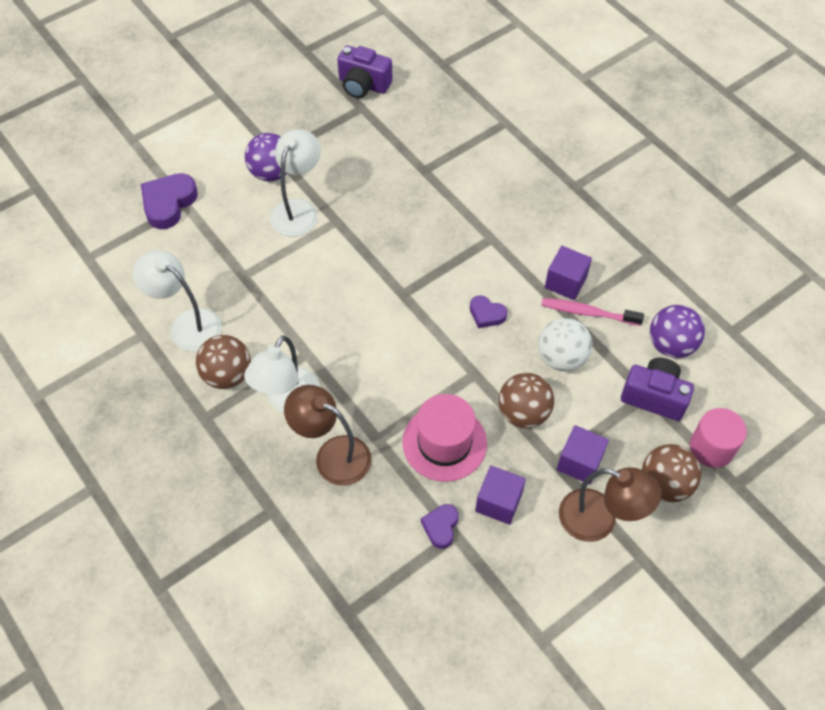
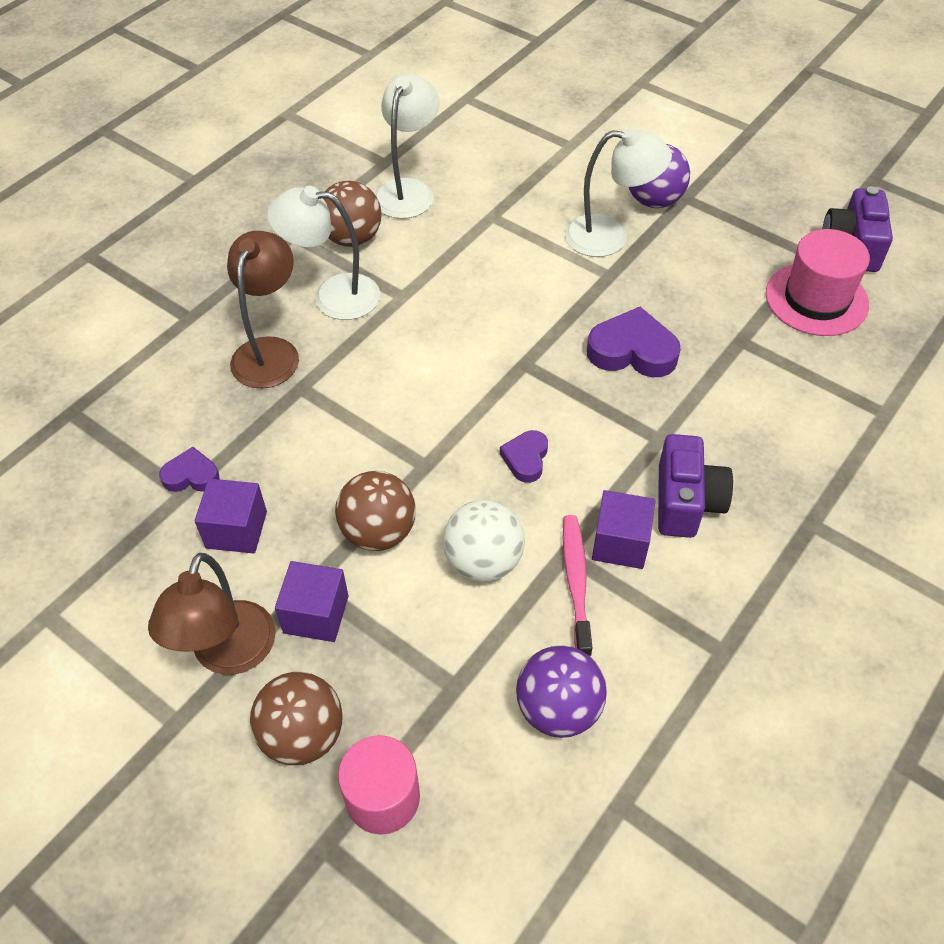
camera: 75 degrees right, 5 degrees down
purple heart [141,173,198,229] -> purple heart moved to [587,307,681,377]
pink hat [402,394,487,482] -> pink hat moved to [766,229,870,336]
purple camera [621,357,694,421] -> purple camera moved to [658,434,733,538]

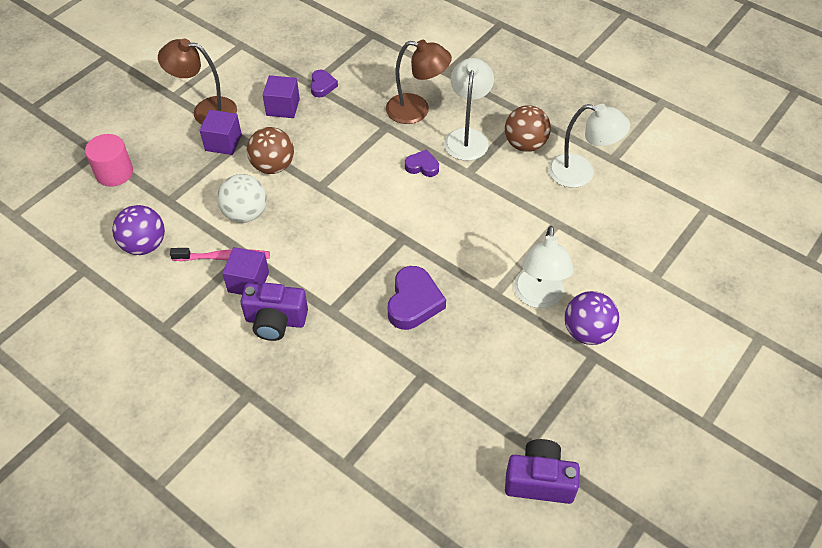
camera: 90 degrees right, 0 degrees up
brown ball [250,672,343,765] -> none
purple heart [500,430,548,483] -> purple heart moved to [405,150,439,177]
pink hat [766,229,870,336] -> none

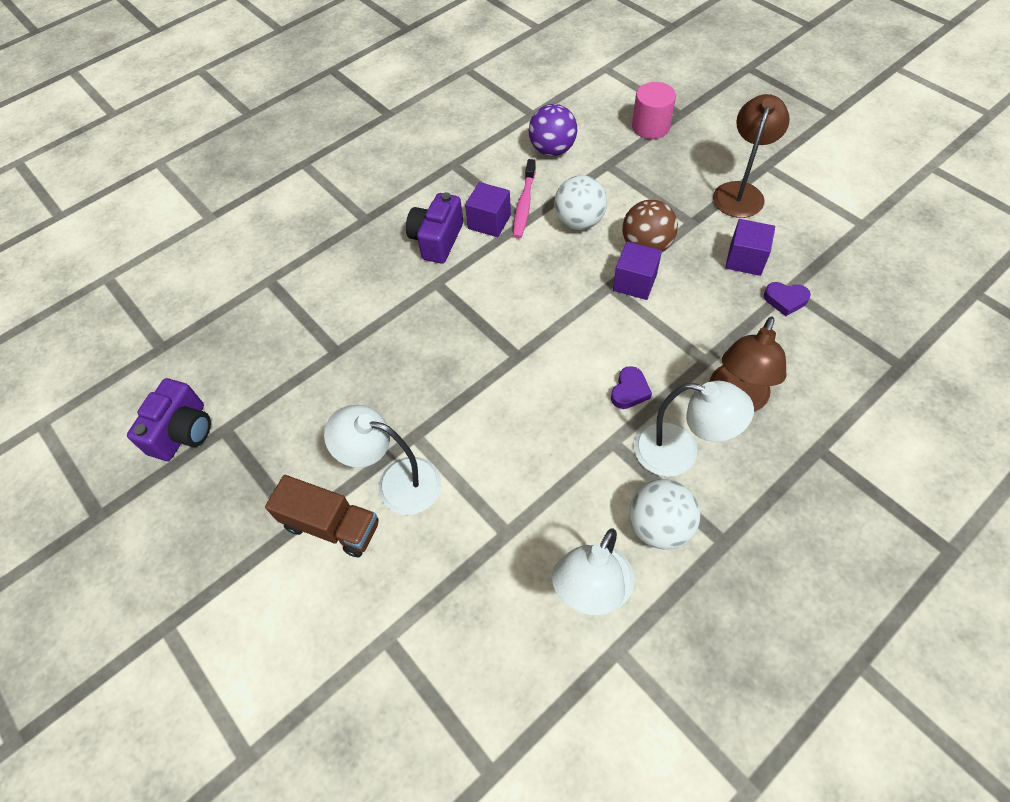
camera: 105 degrees right, 5 degrees up
purple cube [200,110,242,155] -> purple cube moved to [613,242,662,300]
purple heart [388,266,446,330] -> none
brown ball [505,105,551,152] -> white ball [629,479,700,549]
purple ball [565,291,619,345] -> brown truck [265,475,379,557]

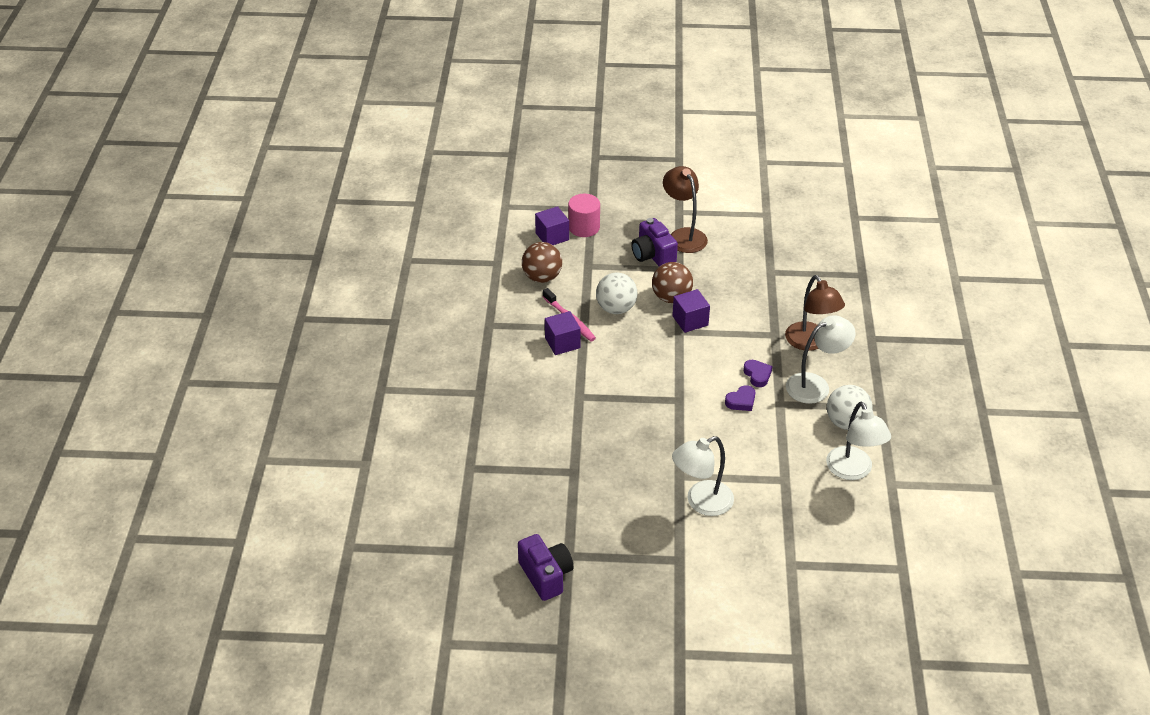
camera: 50 degrees left, 15 degrees down
brown truck [265,475,379,557] -> none
purple camera [406,192,463,263] -> purple camera moved to [631,218,678,266]
purple ball [529,104,577,156] -> brown ball [522,242,562,283]
purple cube [725,219,775,276] -> purple cube moved to [535,206,569,245]
purple heart [764,282,811,316] -> purple heart moved to [725,385,755,411]

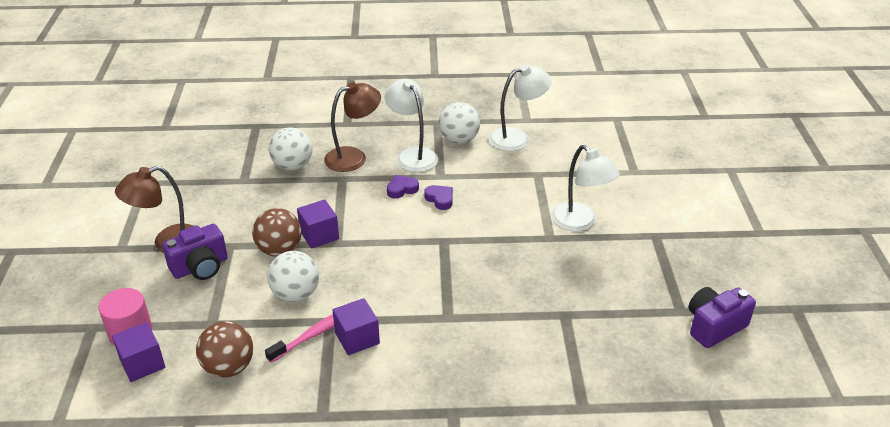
camera: 95 degrees left, 5 degrees down
none -> white ball [269,127,312,170]

